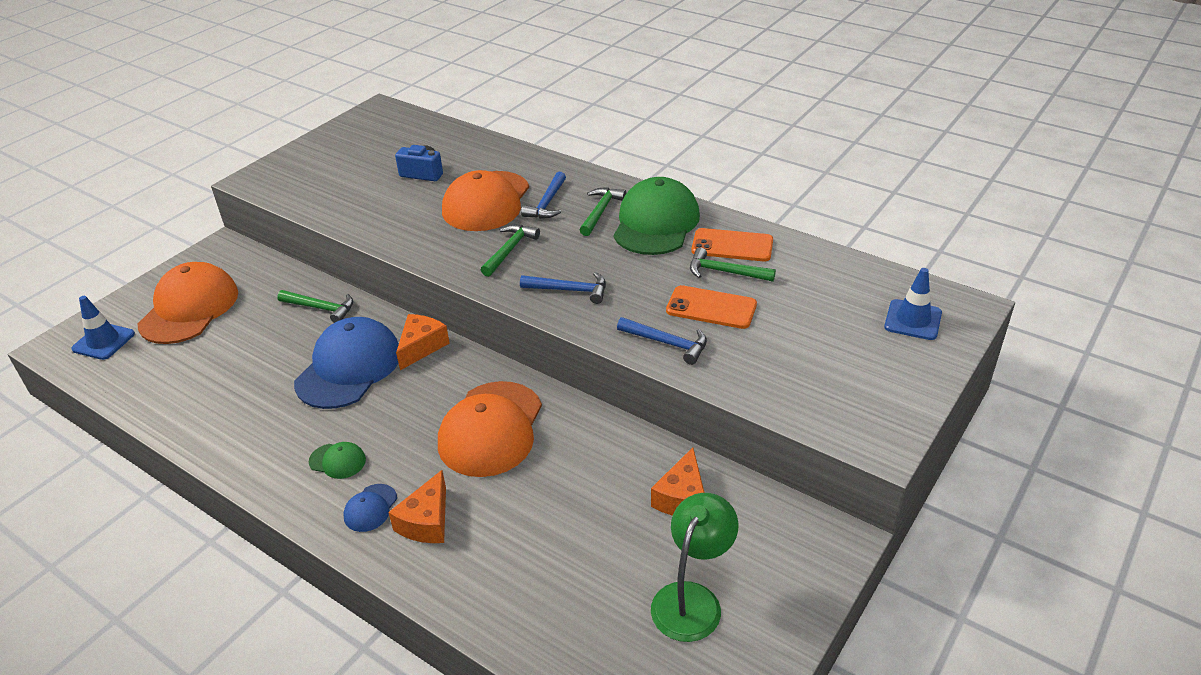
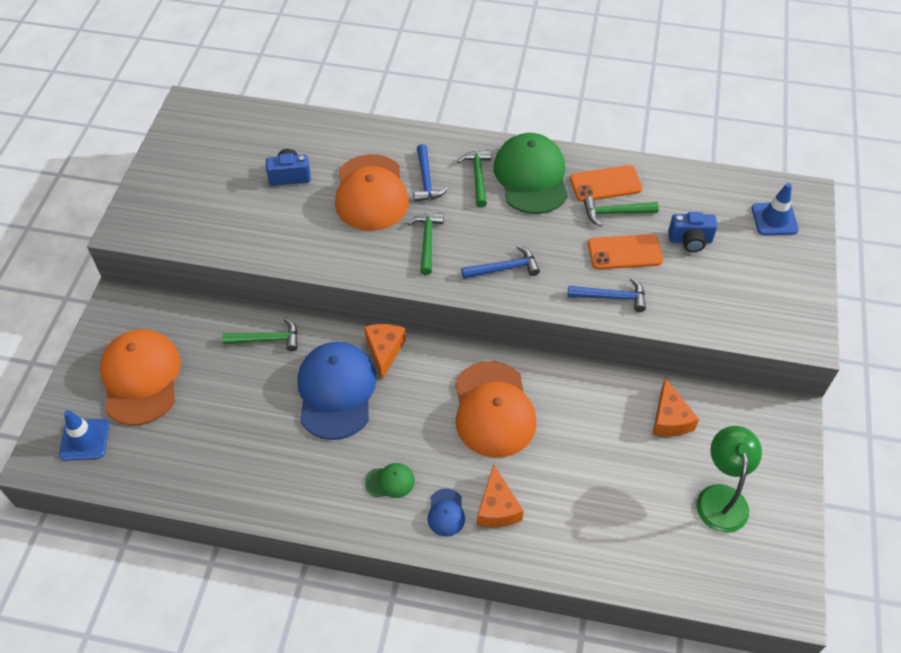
camera: 25 degrees left, 15 degrees up
none -> blue camera [668,212,718,252]

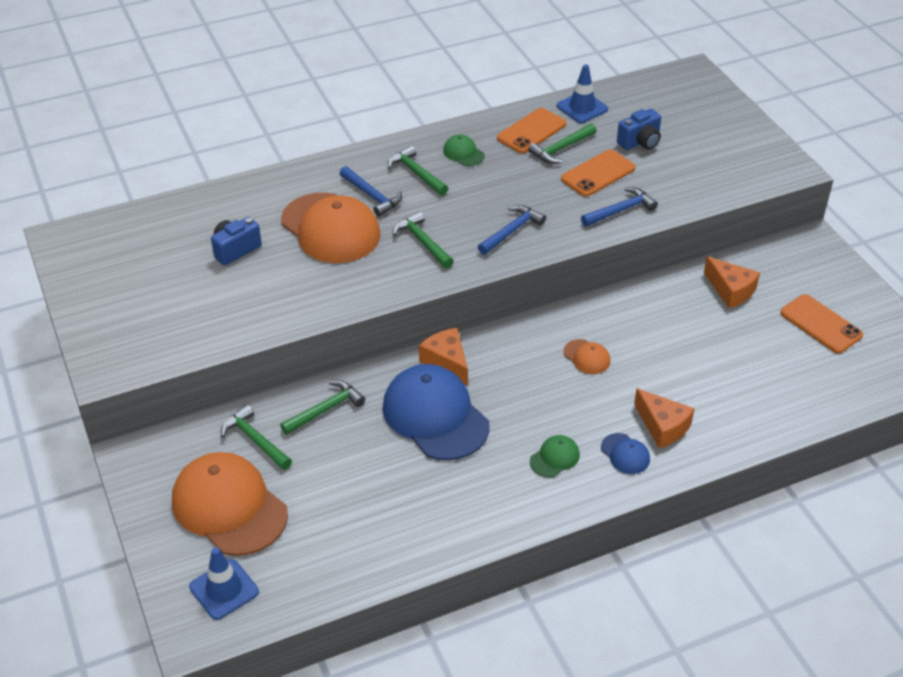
camera: 35 degrees left, 10 degrees down
orange cap [455,361,537,458] -> orange cap [563,339,610,374], size x0.44
green cap [494,133,568,214] -> green cap [443,135,485,166], size x0.44
green lamp [696,426,762,533] -> orange phone [780,294,863,353]
blue traffic cone [752,183,799,235] -> blue traffic cone moved to [557,64,608,123]
none -> green hammer [221,405,292,470]

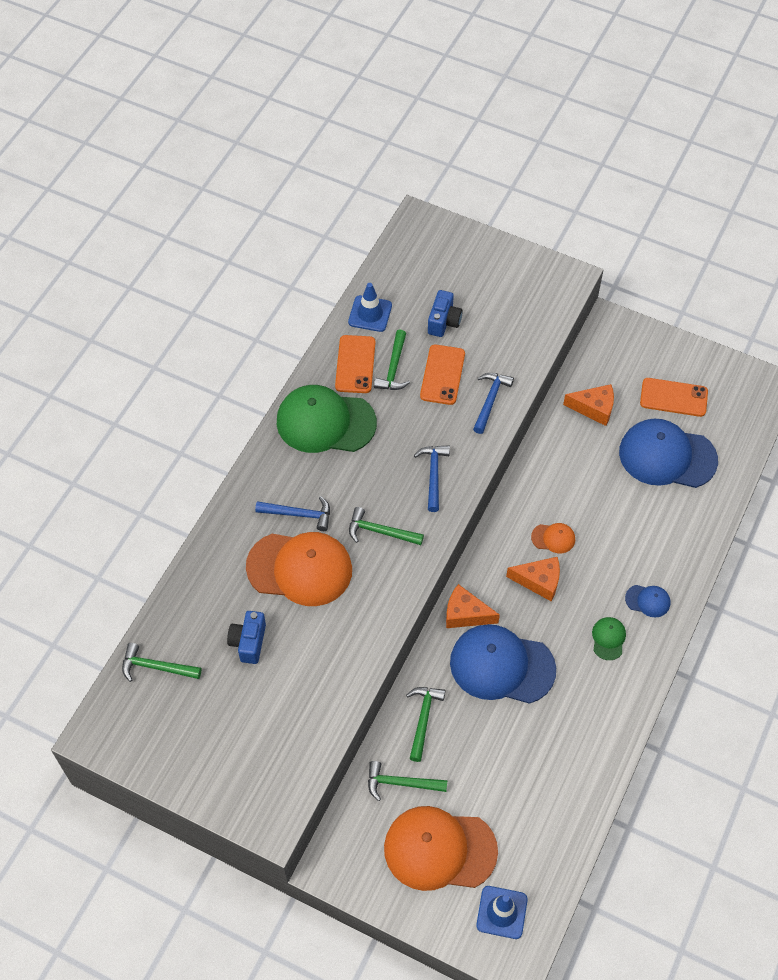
camera: 40 degrees left, 15 degrees up
green hammer [388,145,448,196] -> green hammer moved to [122,643,201,682]
green cap [443,135,485,166] -> green cap [277,385,377,453], size x2.29
orange cheese [634,388,695,448] -> orange cheese moved to [506,557,560,601]
none -> blue cap [619,419,718,488]

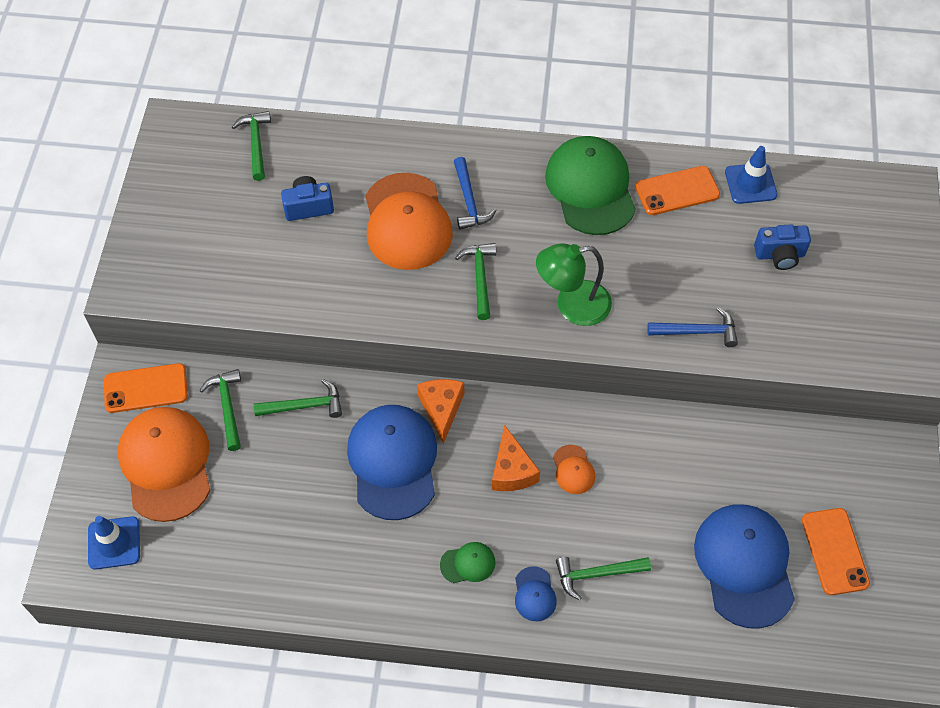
camera: 70 degrees right, 0 degrees up
green hammer [374,329,410,390] -> green hammer moved to [556,557,651,600]
blue hammer [414,445,450,512] -> green lamp [536,243,612,326]
orange phone [420,345,465,405] -> orange phone moved to [104,363,188,413]
orange cheese [563,384,614,426] -> none

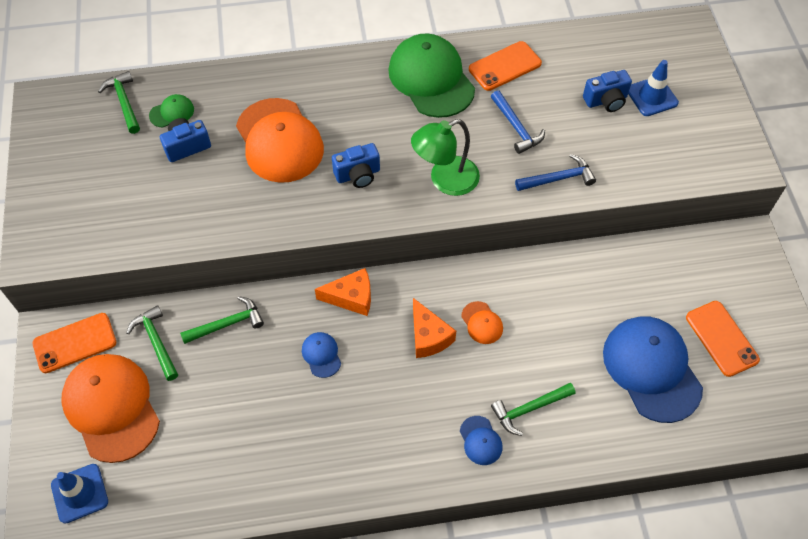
camera: 15 degrees left, 0 degrees up
blue cap [347,405,437,520] -> blue cap [302,332,341,378], size x0.44
orange cheese [417,379,464,444] -> orange cheese turned 105 degrees clockwise [315,268,371,316]
green cap [440,542,496,583] -> green cap moved to [149,94,194,128]
blue hammer [454,157,497,230] -> blue hammer moved to [491,90,545,154]
green hammer [455,243,496,320] -> blue camera [332,143,380,188]
blue traffic cone [725,146,778,204] -> blue traffic cone moved to [628,60,679,116]

